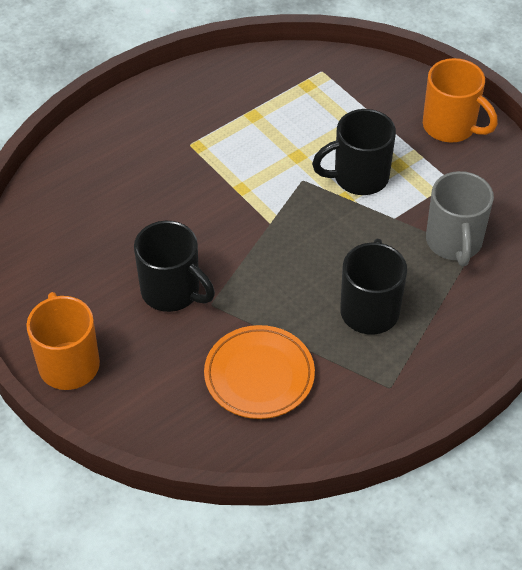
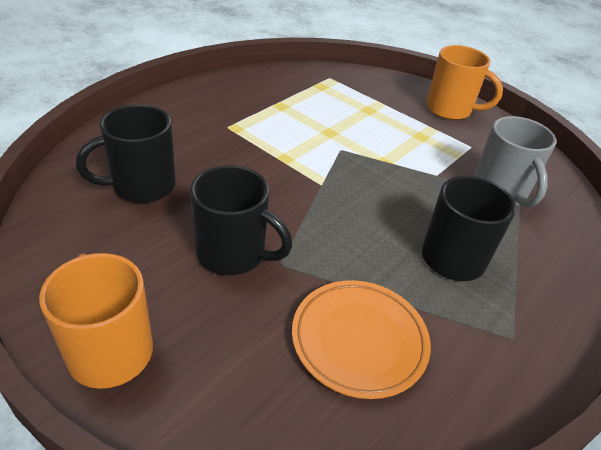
camera: 15 degrees left, 10 degrees down
black mug [312,109,396,195] -> black mug moved to [76,105,176,203]

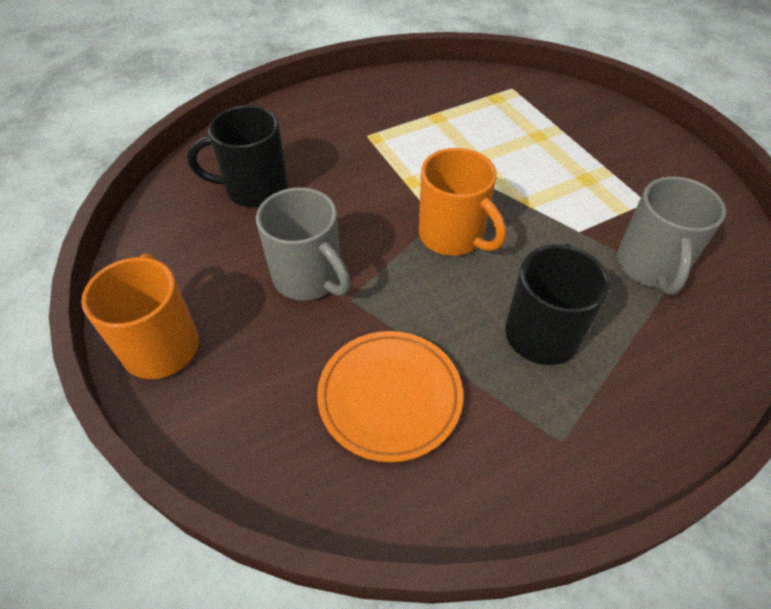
camera: 25 degrees right, 10 degrees up
black mug [190,165,293,275] -> grey mug [256,187,351,300]
orange mug [426,45,503,120] -> orange mug moved to [419,148,506,256]

